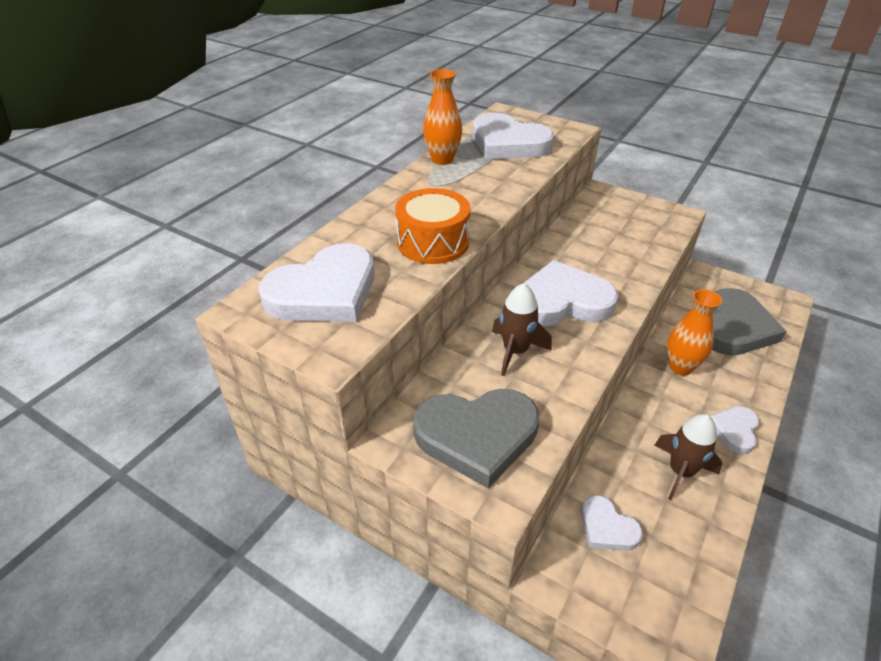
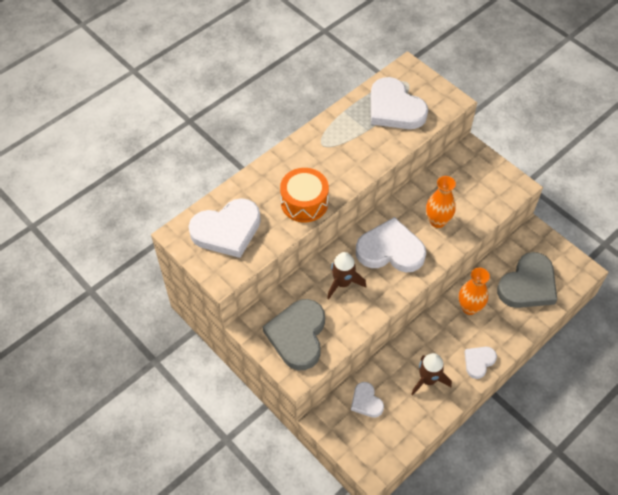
camera: 15 degrees right, 15 degrees up
grey heart [413,389,539,488] -> grey heart turned 90 degrees clockwise [263,299,325,370]
orange vase [423,69,462,165] -> orange vase moved to [426,176,456,228]

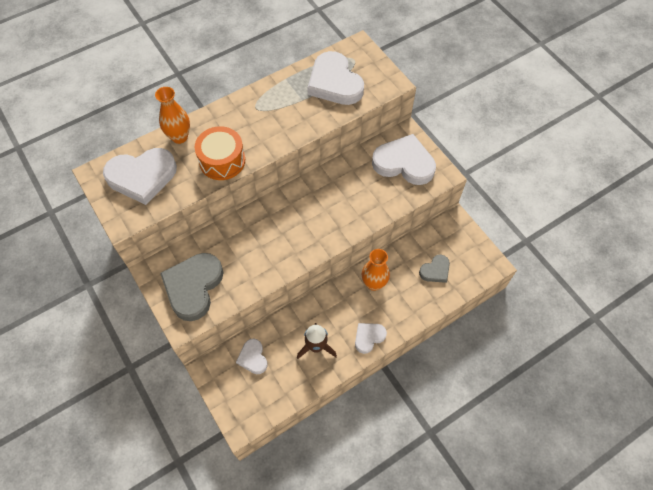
camera: 10 degrees right, 5 degrees up
brown rocket [327,252,366,299] -> none
white heart [356,217,426,272] -> white heart moved to [372,134,436,185]
orange vase [426,176,456,228] -> orange vase moved to [155,87,190,144]
grey heart [497,252,557,308] -> grey heart [419,255,450,283], size x0.52

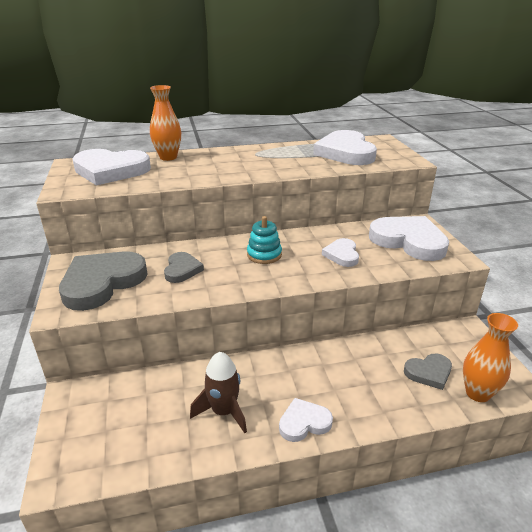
camera: 20 degrees right, 30 degrees down
orange drum [195,126,245,180] -> none
white heart [236,339,268,374] -> white heart moved to [322,238,359,267]
orange vase [362,249,390,291] -> orange vase moved to [463,313,518,402]
none -> grey heart [164,252,204,283]
none -> turquoise stacking toy [247,216,282,264]

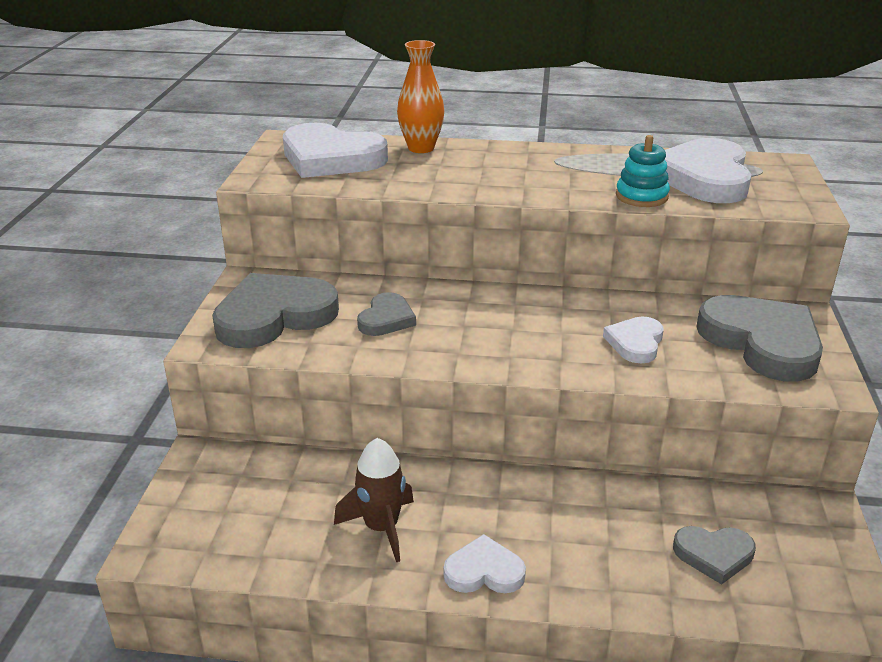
camera: 20 degrees right, 0 degrees up
turquoise stacking toy [247,216,282,264] -> turquoise stacking toy moved to [616,135,670,207]
white heart [369,216,449,261] -> grey heart [696,295,823,382]
orange vase [463,313,518,402] -> none

